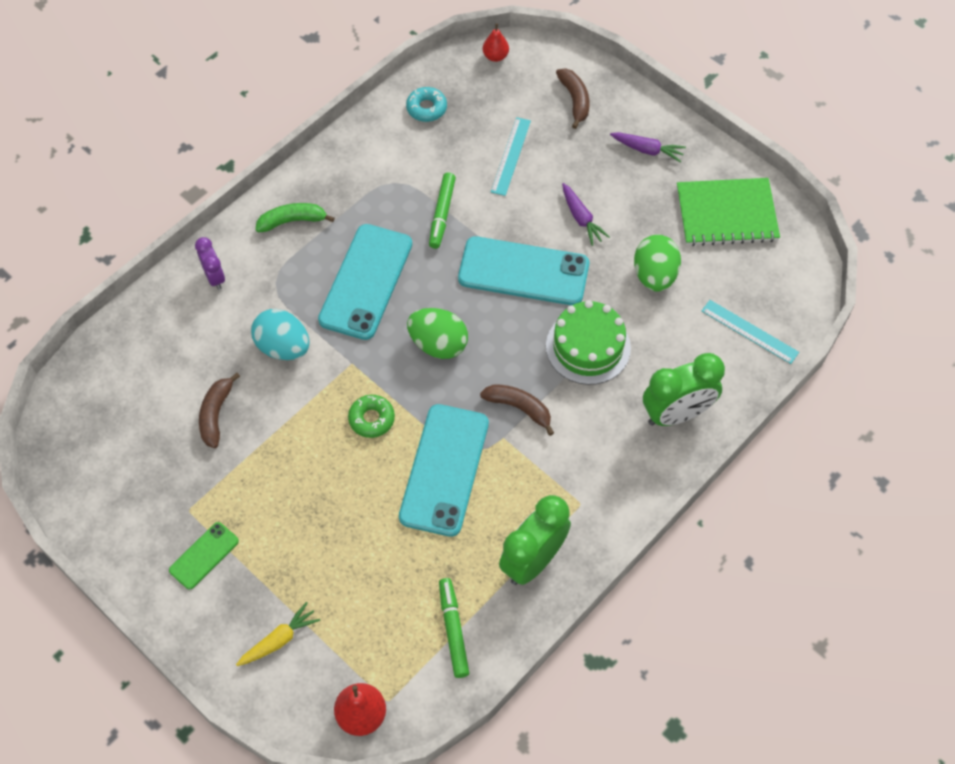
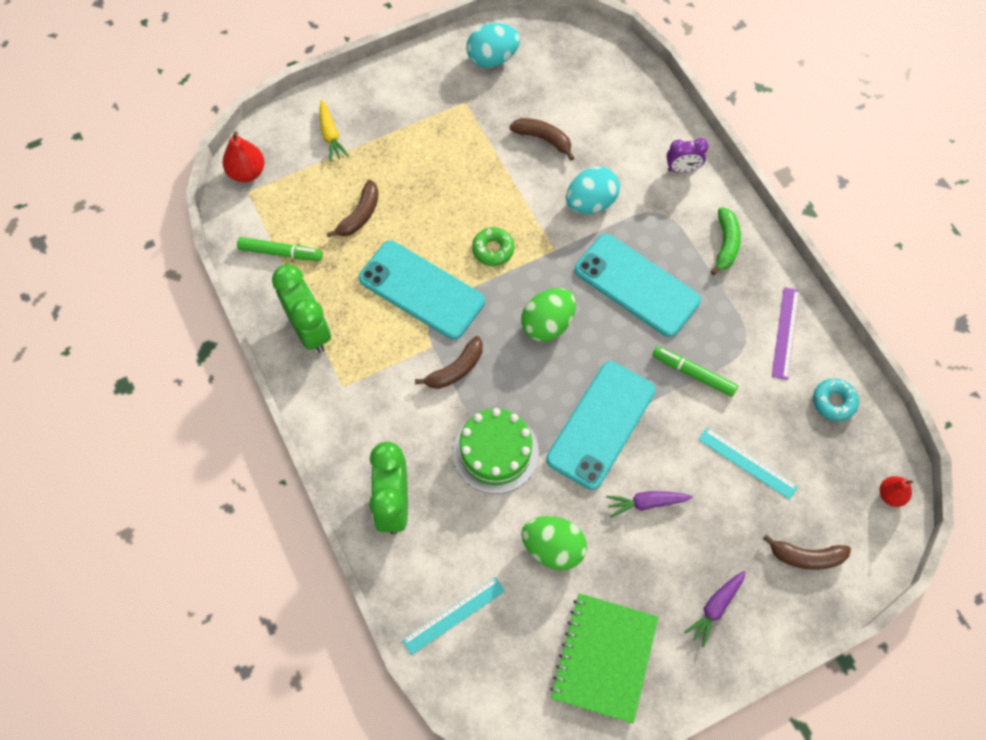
camera: 110 degrees right, 5 degrees up
green phone [169,522,239,589] -> none
none -> brown banana [327,180,379,237]
none -> turquoise egg [466,23,520,68]
none -> purple ruler [772,287,800,380]

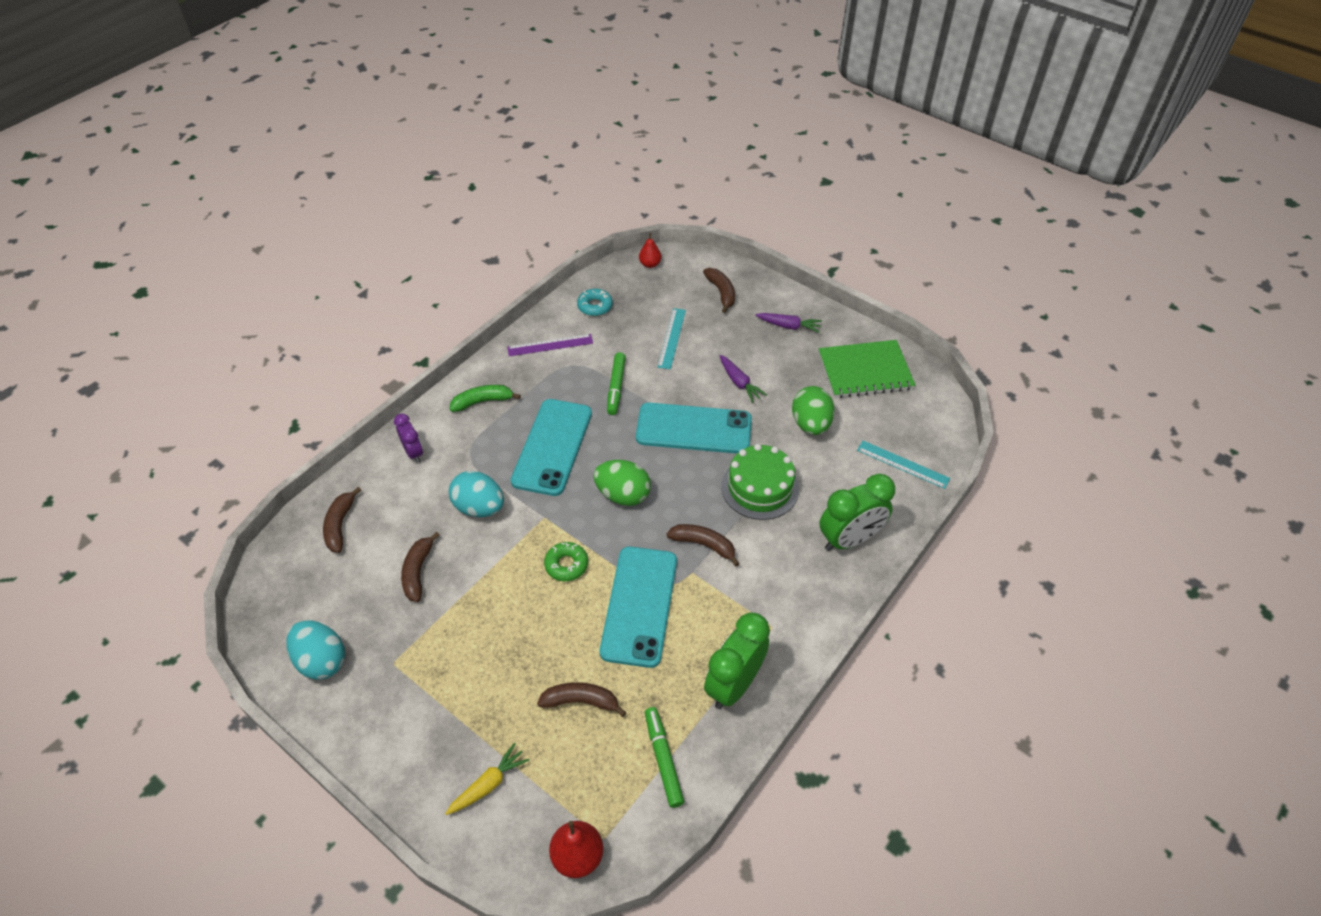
camera: 115 degrees left, 15 degrees down
none -> brown banana [323,487,361,553]

